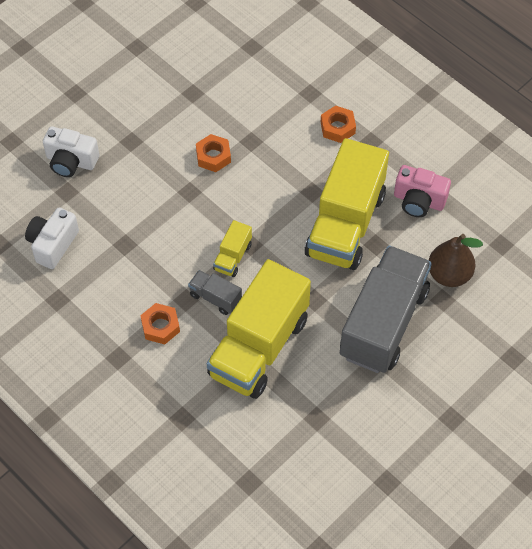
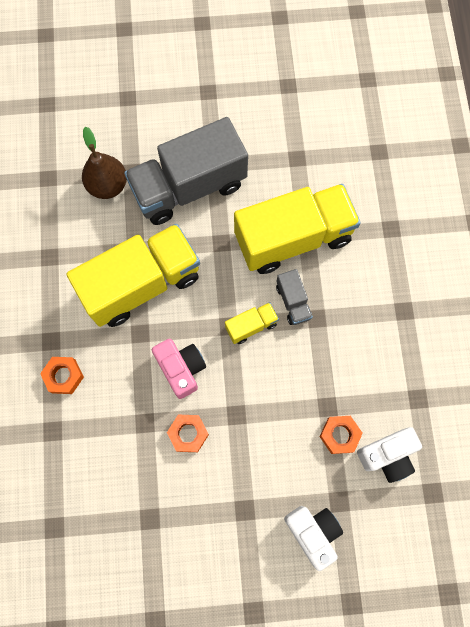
camera: 140 degrees left, 15 degrees up
orange nut [140,303,180,344] -> orange nut moved to [320,416,363,454]
pink camera [394,165,451,217] -> pink camera moved to [152,339,206,399]

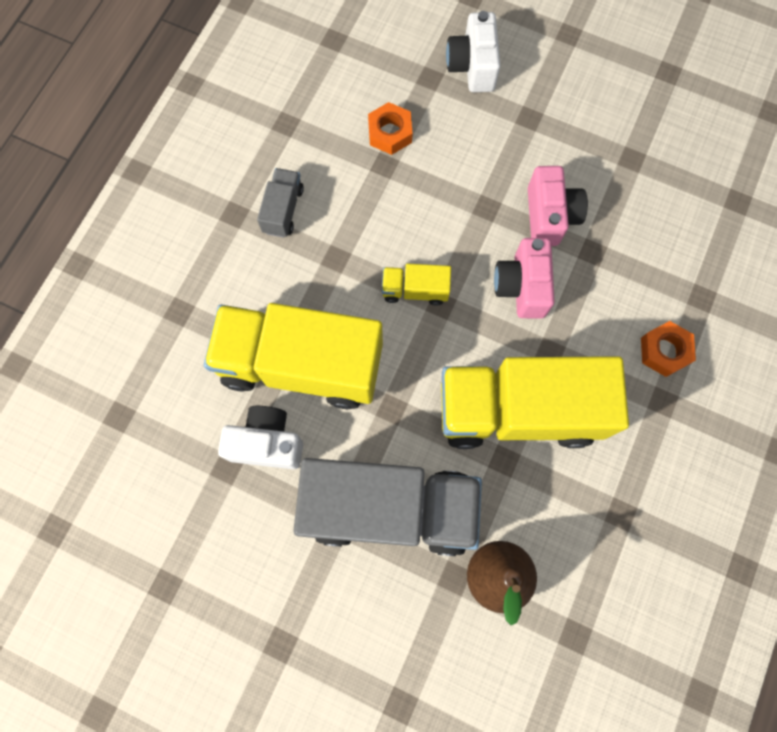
camera: 150 degrees left, 0 degrees up
orange nut [167,415,209,452] -> pink camera [528,166,588,246]
grey truck [276,269,313,325] -> grey truck moved to [257,168,304,238]
white camera [357,427,422,483] -> white camera moved to [218,406,303,469]

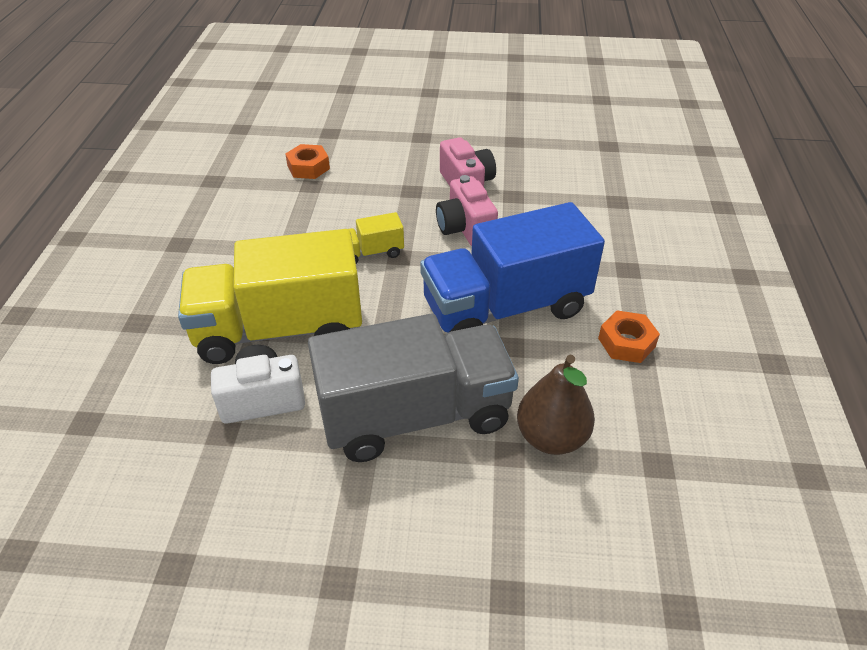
camera: 20 degrees left, 30 degrees down
grey truck [257,168,304,238] -> none
yellow truck [441,356,629,449] -> blue truck [420,202,605,333]
white camera [446,11,501,92] -> none
orange nut [641,321,696,377] -> orange nut moved to [598,311,660,363]

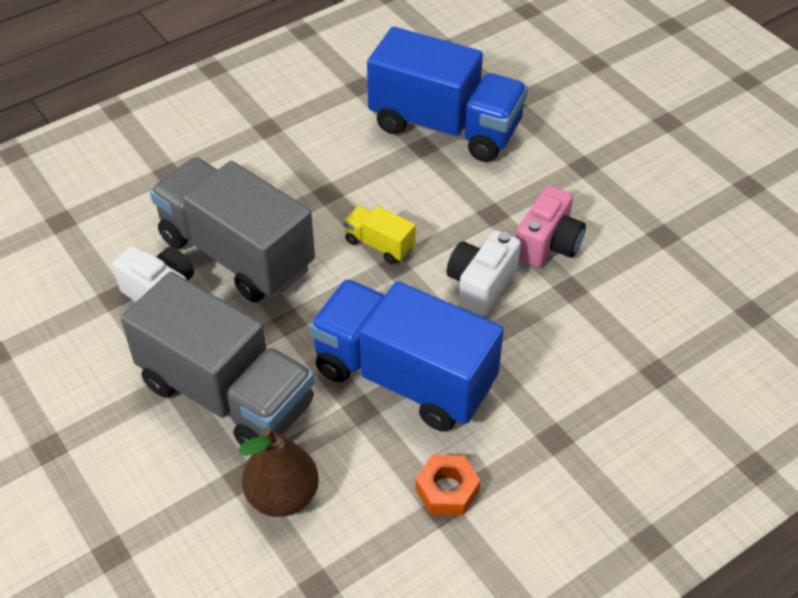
camera: 50 degrees right, 5 degrees up
yellow truck [178,229,362,364] -> grey truck [150,157,315,302]
orange nut [285,144,330,179] -> blue truck [367,27,528,162]
pink camera [436,175,498,246] -> white camera [447,230,521,316]

